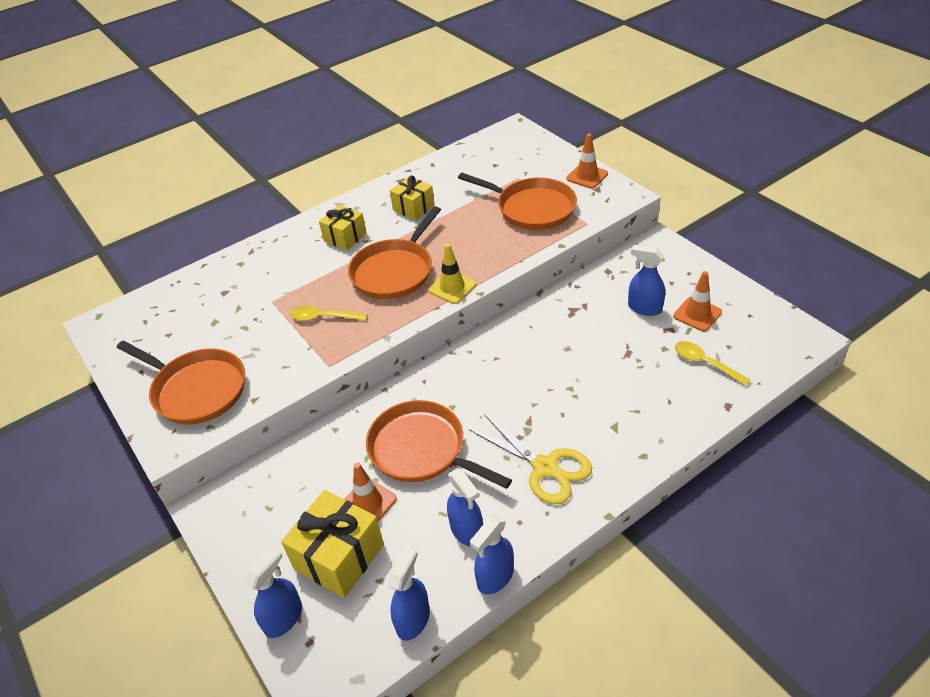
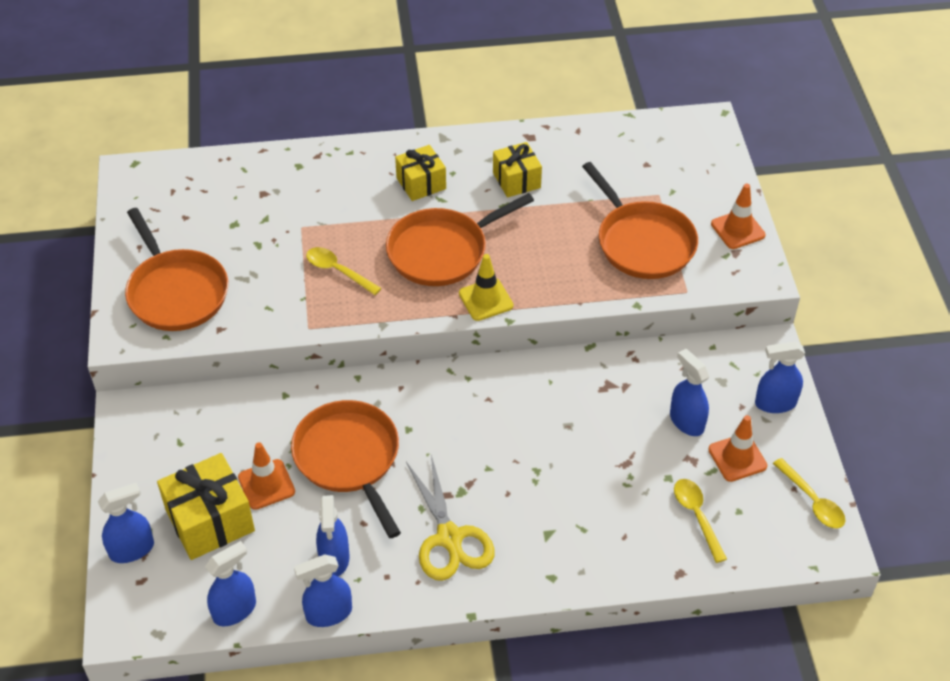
camera: 25 degrees right, 5 degrees up
none -> blue spray bottle [755,341,805,413]
none -> yellow spoon [773,458,845,529]

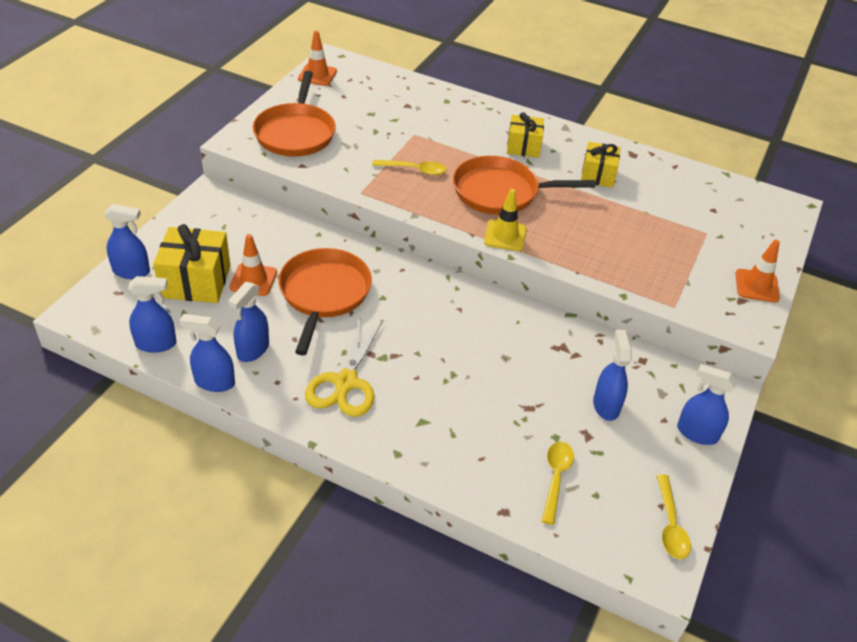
camera: 30 degrees right, 5 degrees down
yellow spoon [306,247,381,295] -> yellow spoon turned 120 degrees clockwise [372,160,446,175]
orange pan [582,162,698,279] -> none
orange traffic cone [708,415,767,482] -> orange traffic cone moved to [298,31,337,86]

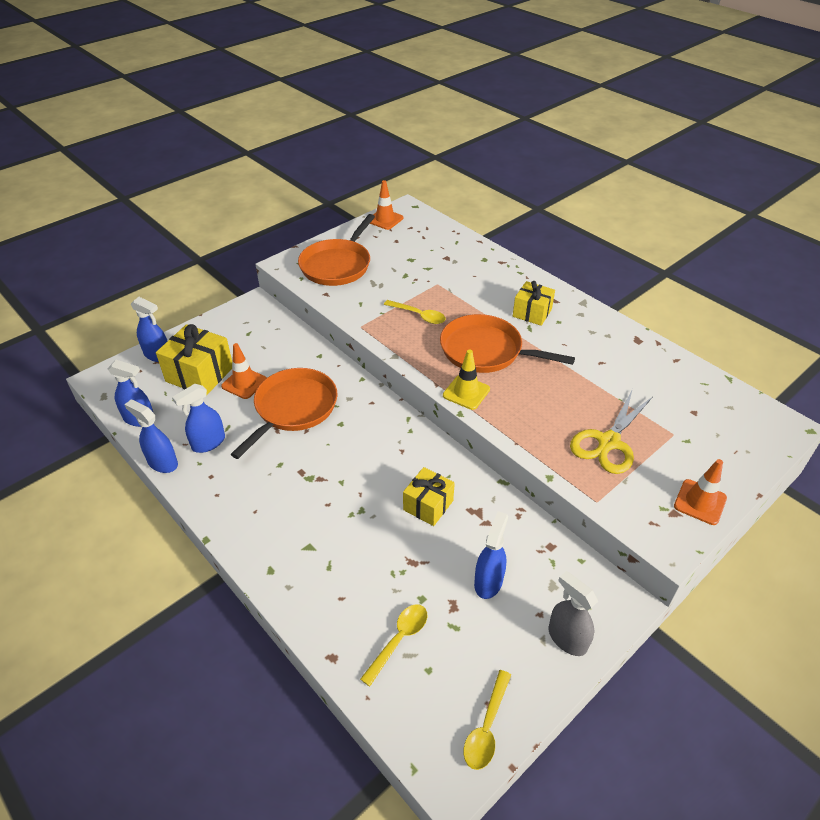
camera: 25 degrees right, 0 degrees up
yellow scissors [305,317,383,417] -> yellow scissors moved to [570,391,653,474]
yellow gift [581,142,620,188] -> yellow gift moved to [403,467,455,526]
blue spray bottle [677,364,737,445] -> grey spray bottle [548,571,598,656]

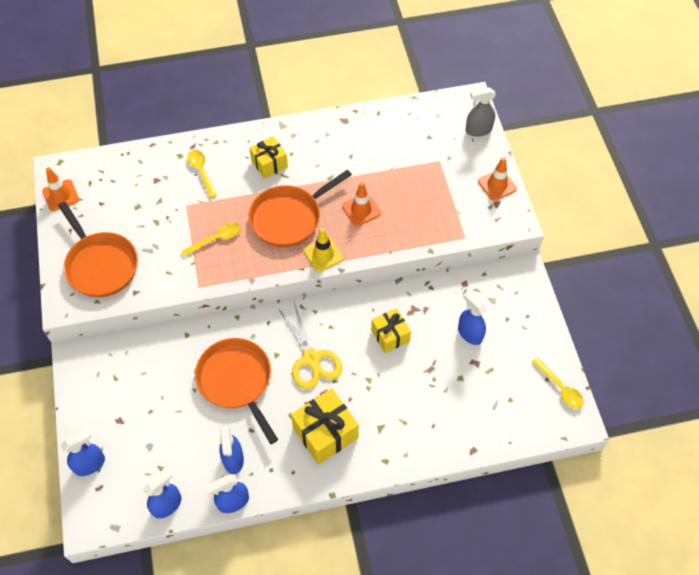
camera: 60 degrees left, 15 degrees up
yellow gift [156,324,232,396] -> yellow gift moved to [291,388,359,464]
orange traffic cone [221,343,267,399] -> orange traffic cone moved to [342,182,381,226]
yellow spoon [360,605,427,686] -> yellow spoon moved to [187,150,217,198]
grey spray bottle [548,571,598,656] -> grey spray bottle moved to [466,87,496,137]
yellow scissors [570,391,653,474] -> yellow scissors moved to [278,302,342,389]

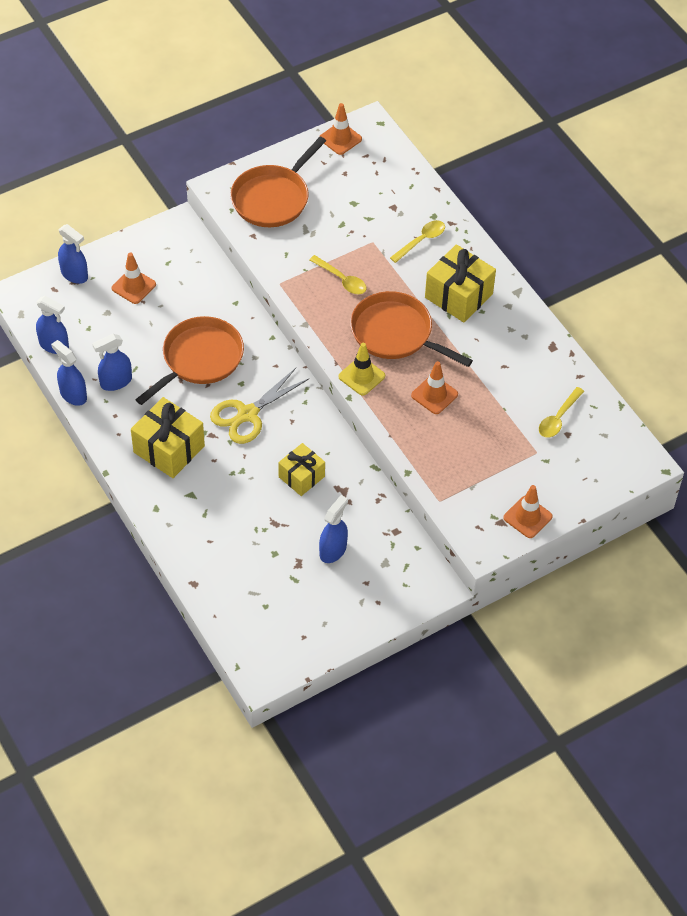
camera: 70 degrees right, 5 degrees down
yellow gift [249,136,288,179] -> yellow gift [425,244,496,322], size x1.55
grey spray bottle [466,87,496,137] -> none
yellow spoon [532,357,584,409] -> yellow spoon moved to [539,387,584,437]
none -> orange traffic cone [112,253,156,304]

